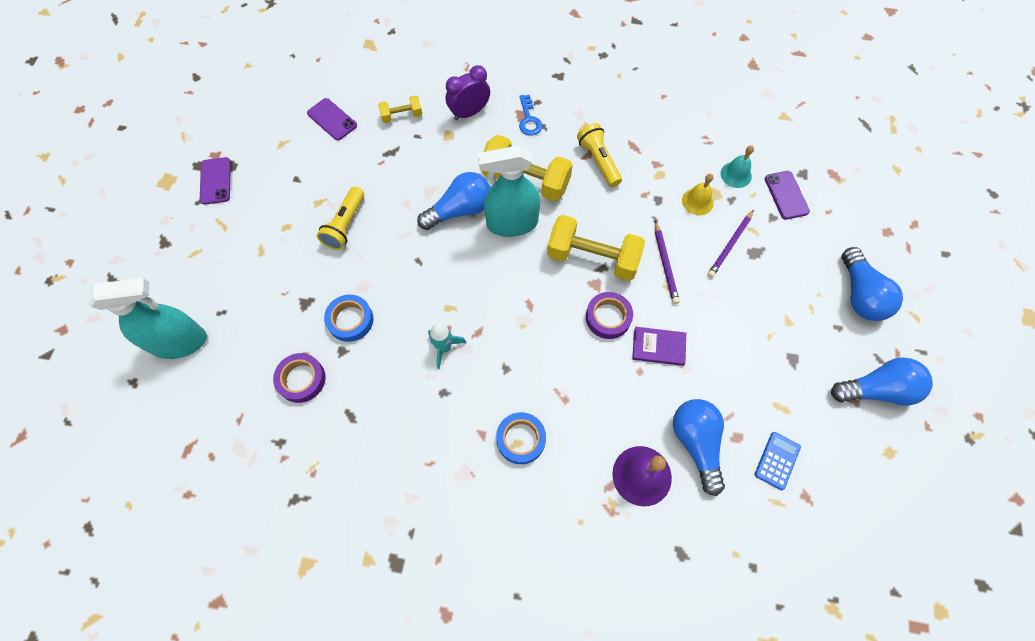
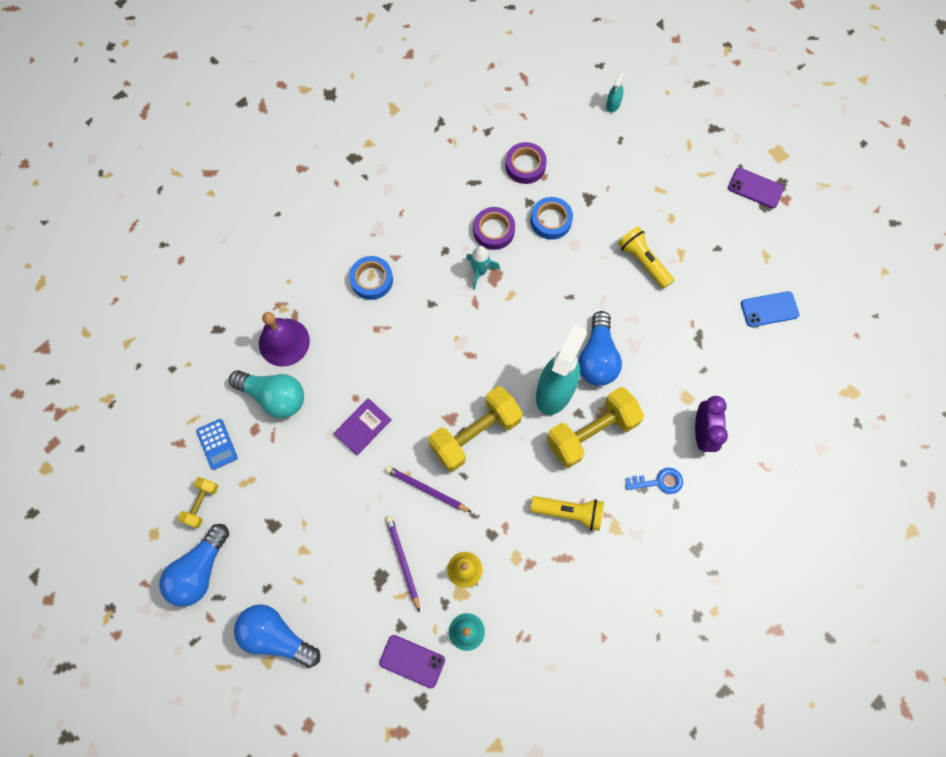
camera: 125 degrees right, 5 degrees up
turquoise spray bottle [88,278,207,359] -> turquoise spray bottle [606,72,625,112], size x0.43
purple phone [307,98,357,140] -> blue phone [741,291,799,327]
yellow dumbbell [378,95,422,123] -> yellow dumbbell moved to [178,477,218,528]
blue key [519,95,543,136] -> blue key turned 150 degrees clockwise [625,468,683,494]
purple tape [586,292,633,339] -> purple tape moved to [473,207,515,250]
blue light bulb [673,399,725,496] -> turquoise light bulb [229,370,304,418]

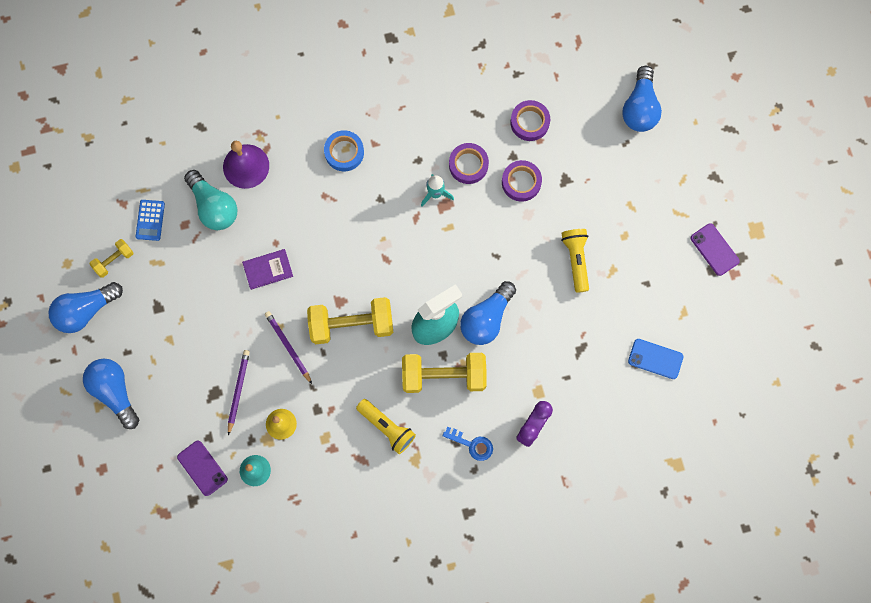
camera: 30 degrees right, 5 degrees up
blue tape [531,197,573,240] -> purple tape [502,160,542,202]
turquoise spray bottle [606,72,625,112] -> blue light bulb [622,66,662,132]

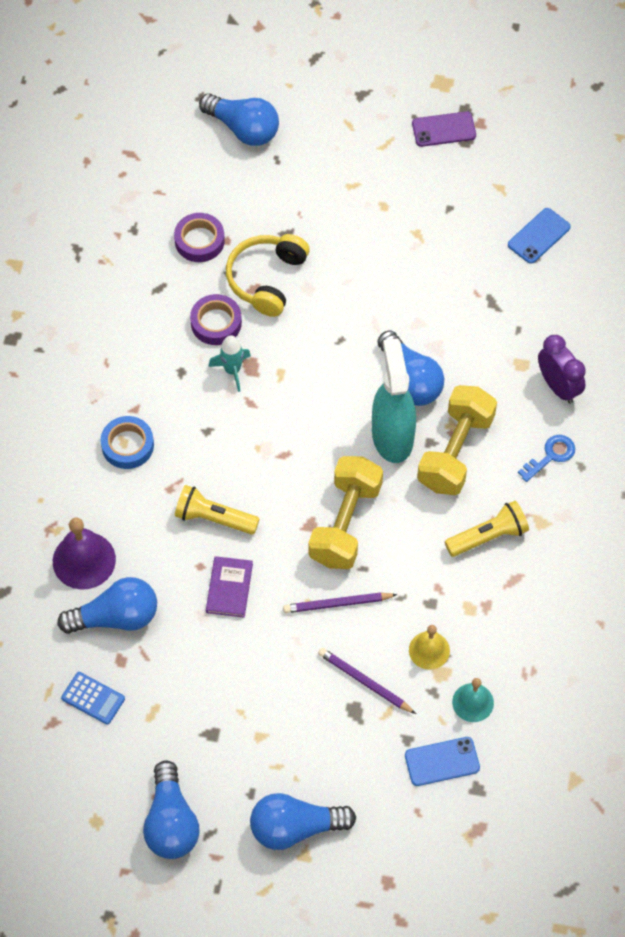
camera: 65 degrees left, 15 degrees down
yellow dumbbell [90,239,134,278] -> none
purple phone [177,441,228,496] -> blue phone [405,737,480,786]
turquoise light bulb [184,170,237,230] -> blue light bulb [57,577,157,634]
purple tape [502,160,542,202] -> yellow headphones [226,234,310,317]
yellow flashlight [561,229,589,293] -> yellow flashlight moved to [175,485,260,535]

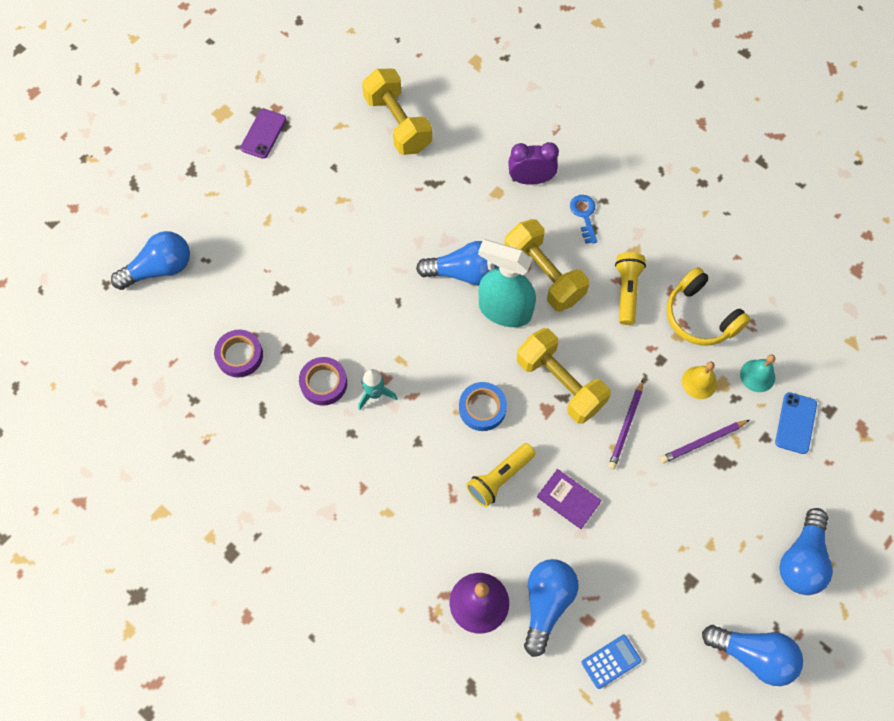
camera: 60 degrees left, 5 degrees up
blue tape [101,416,154,469] -> blue tape moved to [459,382,507,431]
yellow headphones [226,234,310,317] -> yellow headphones moved to [666,267,750,346]
blue phone [508,208,571,264] -> yellow dumbbell [362,68,432,155]

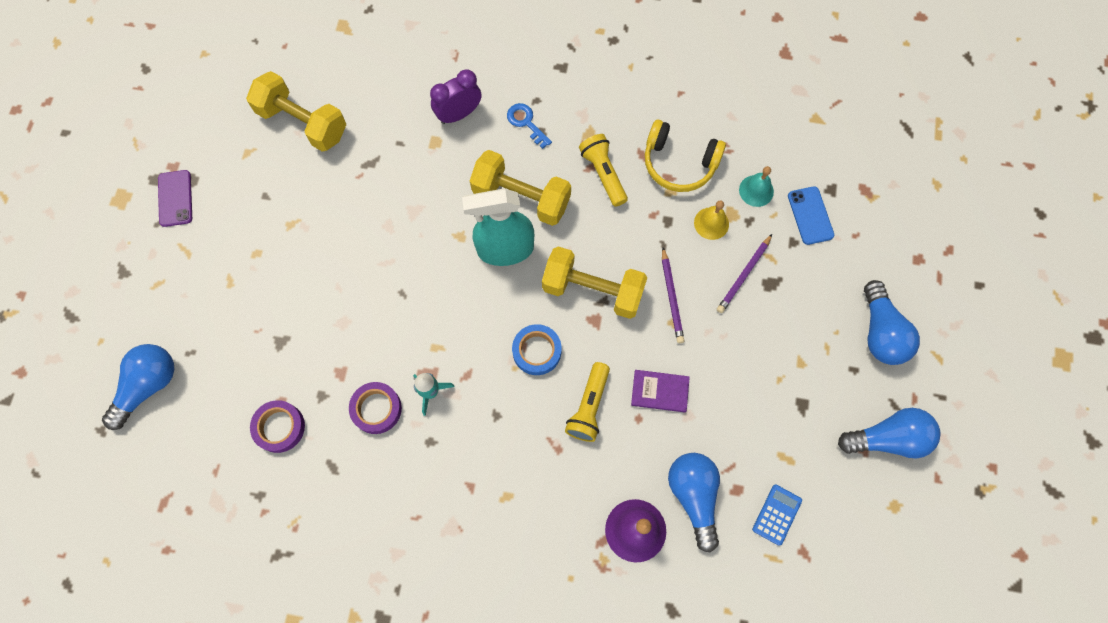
camera: 30 degrees left, 5 degrees up
blue light bulb [416,241,499,286] -> none

